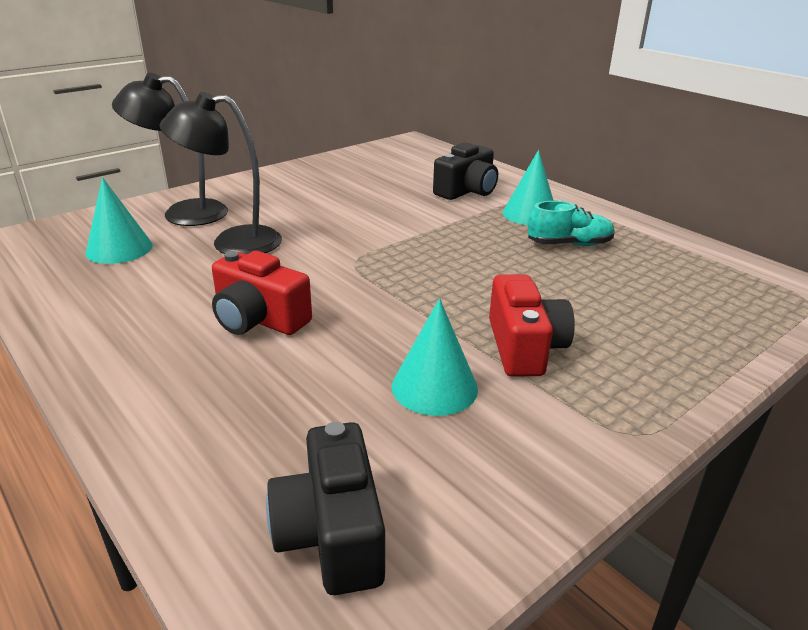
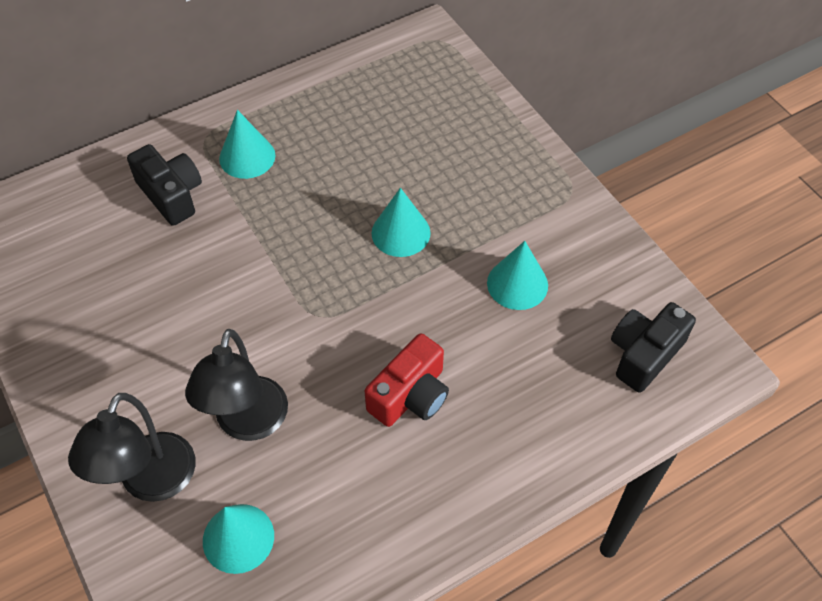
camera: 80 degrees left, 25 degrees up
black camera [266,422,385,595] -> black camera turned 135 degrees clockwise [611,302,696,393]
red camera [489,274,575,377] -> none
turquoise shoe [528,201,615,246] -> none
none -> turquoise cone [371,188,431,257]

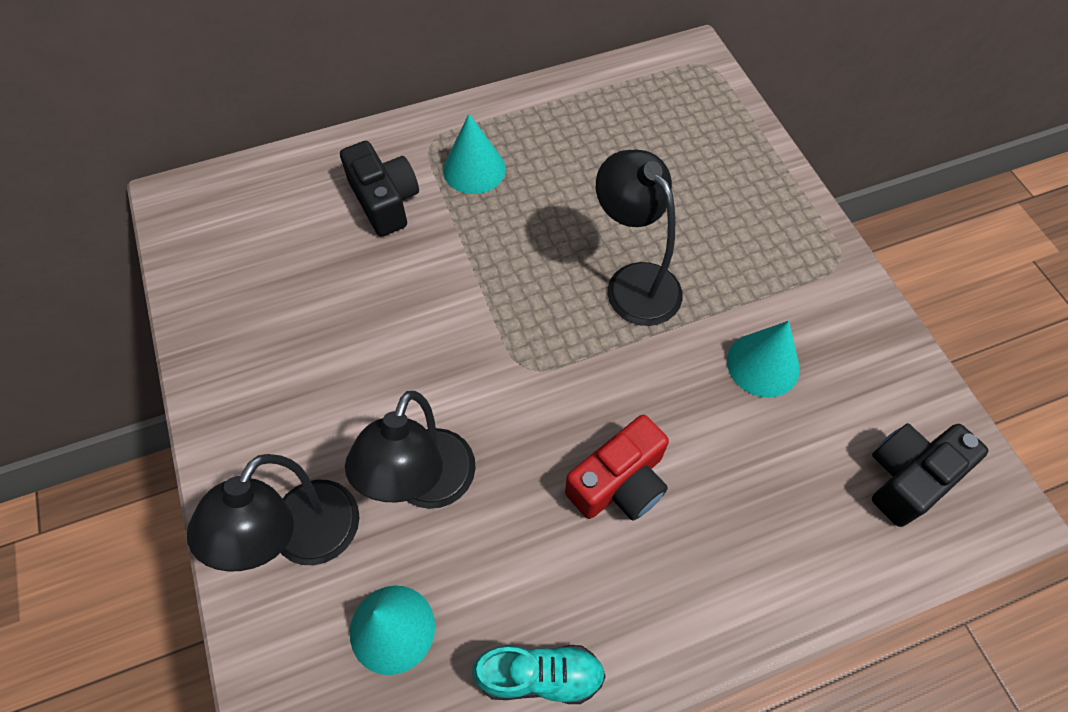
camera: 10 degrees right, 5 degrees up
turquoise cone [371,188,431,257] -> black lamp [596,150,683,326]
none -> turquoise shoe [472,645,606,704]

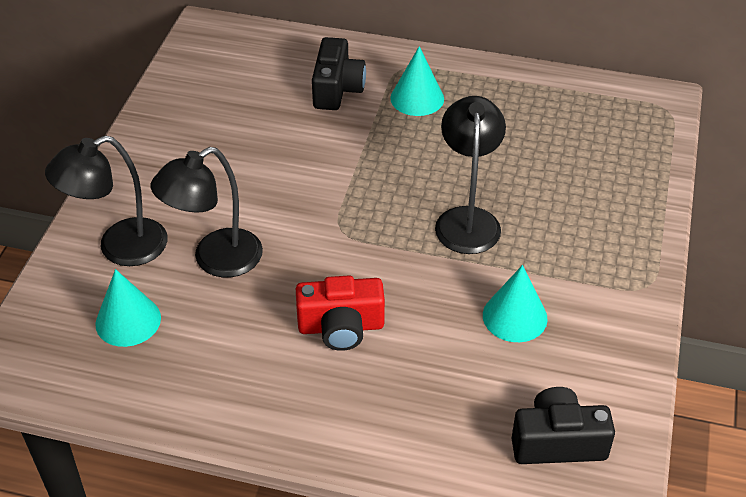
camera: 35 degrees right, 15 degrees down
turquoise shoe [472,645,606,704] -> none

